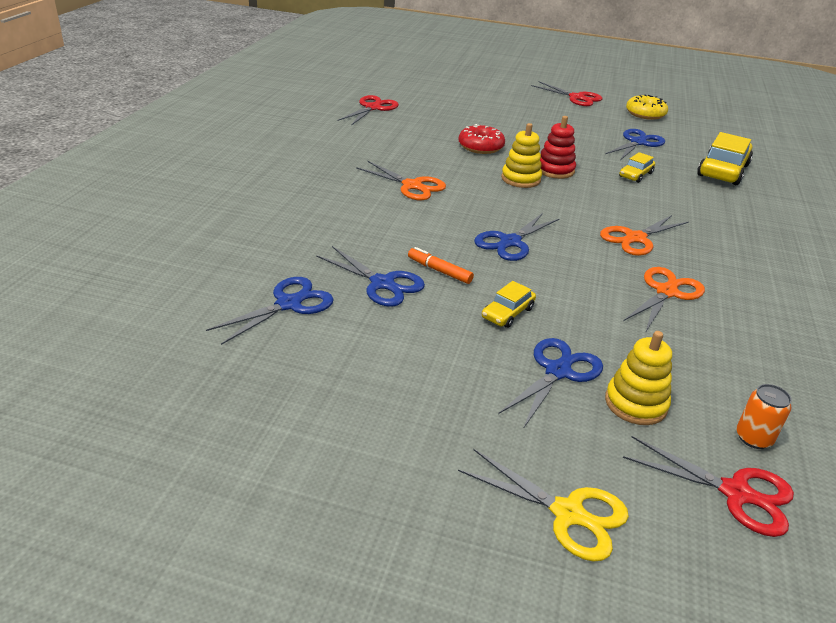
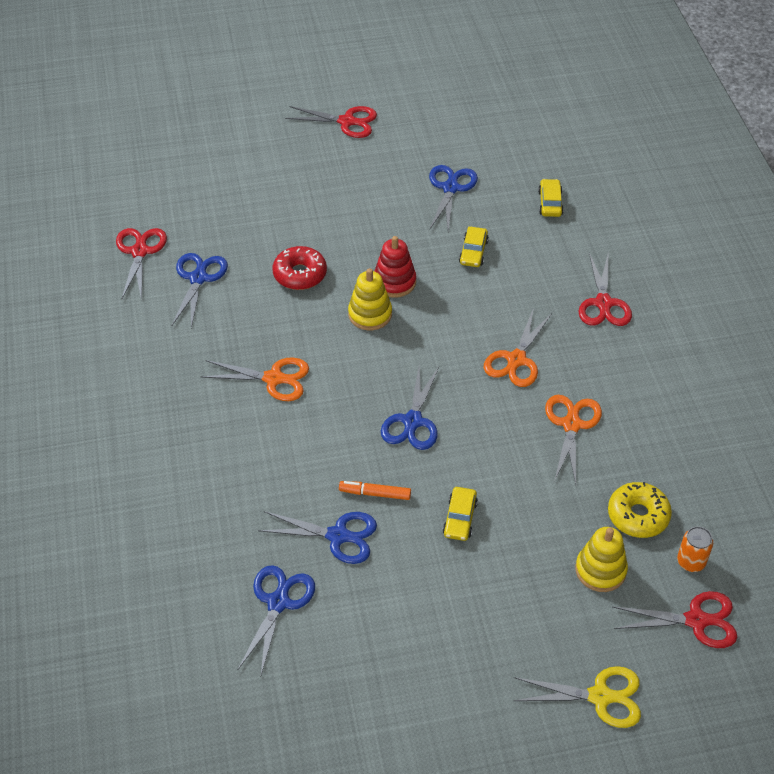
camera: 25 degrees left, 15 degrees up
blue scissors [498,338,603,429] -> blue scissors moved to [171,253,228,328]
yellow donut [626,94,668,120] -> yellow donut moved to [608,482,672,538]
yellow car [697,132,753,185] -> yellow car [538,179,564,217], size x0.52
none -> red scissors [579,253,632,326]

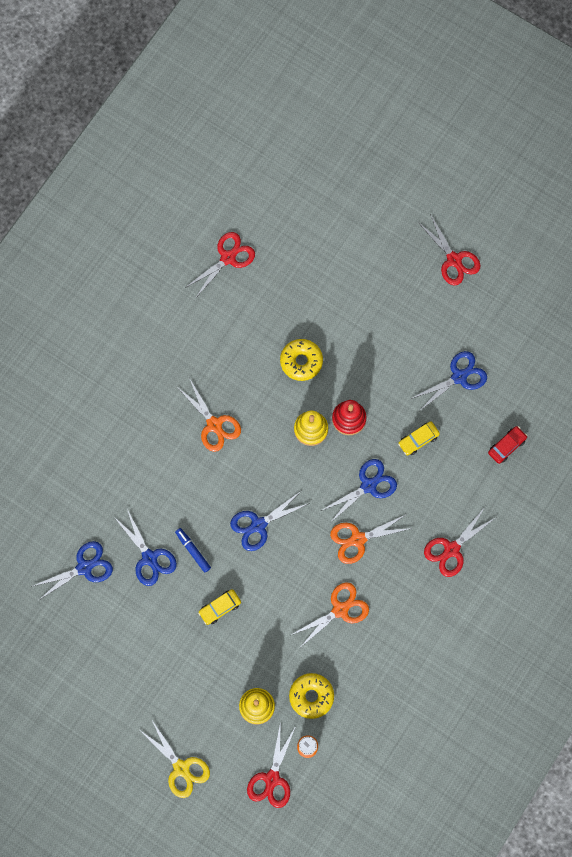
camera: 45 degrees right, 25 degrees up
blue scissors [171,253,228,328] -> blue scissors moved to [321,459,397,524]
red donut [273,246,327,290] -> yellow donut [280,339,323,381]
orange marker [339,481,411,500] -> blue marker [175,528,211,573]
yellow car [538,179,564,217] -> red car [488,426,527,464]
red scissors [612,591,737,648] -> red scissors turned 60 degrees clockwise [247,721,296,808]

